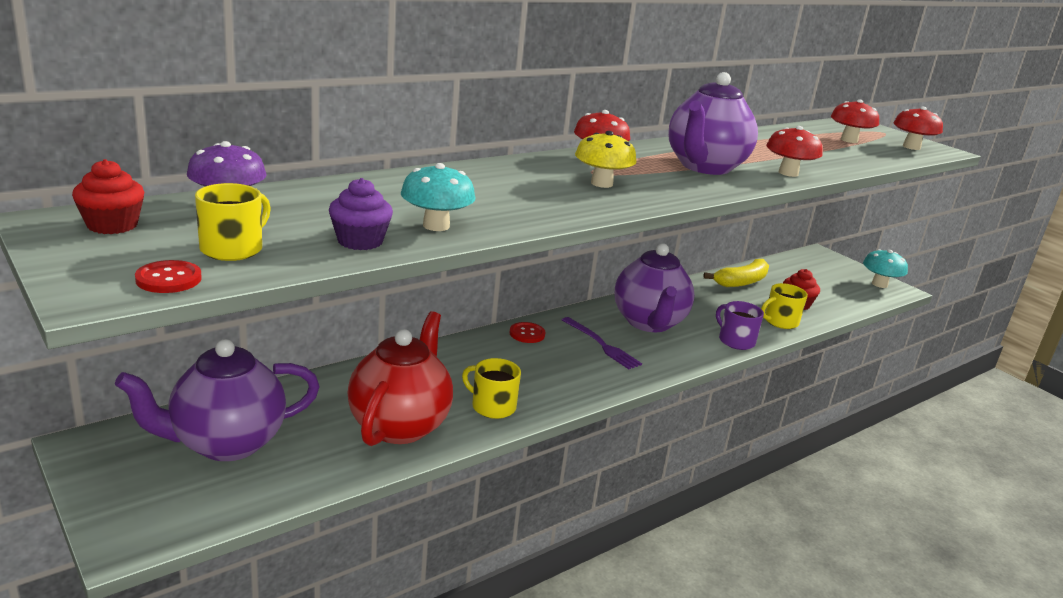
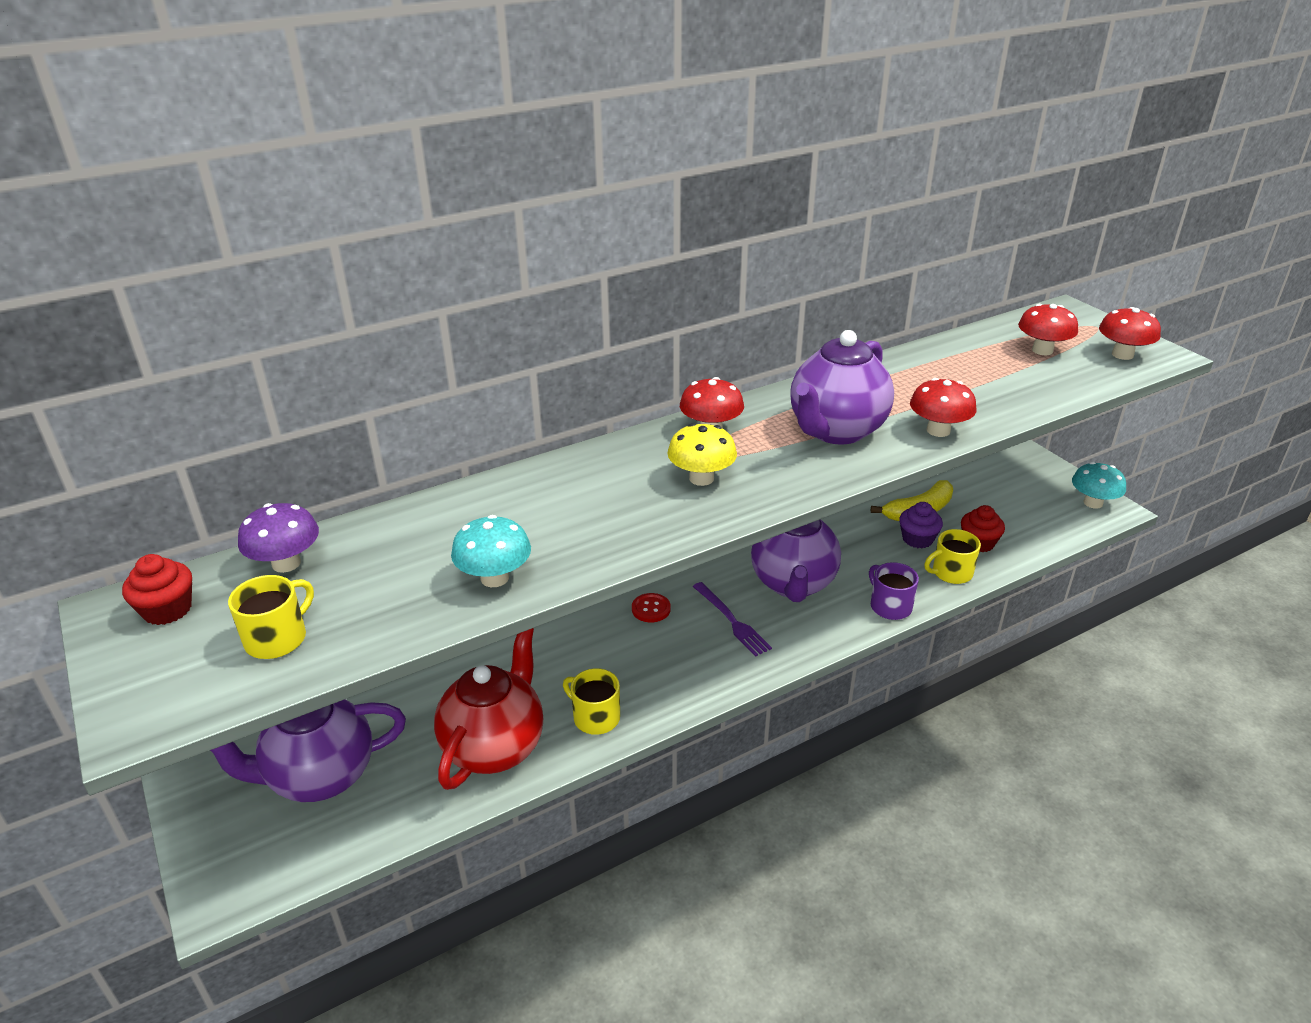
camera: 10 degrees right, 10 degrees up
red button [135,260,202,293] -> none
purple cupcake [329,178,393,250] -> purple cupcake moved to [899,502,943,548]

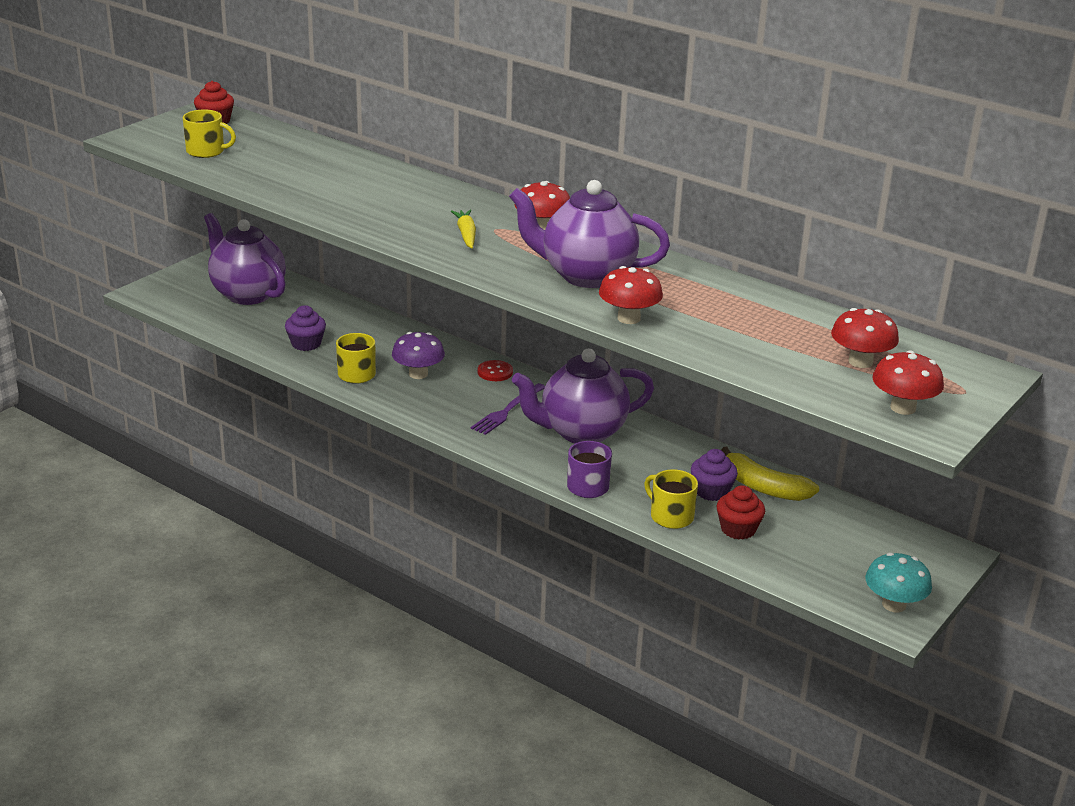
camera: 65 degrees right, 5 degrees down
purple mushroom [238,503,319,573] -> purple mushroom moved to [392,332,445,379]
red teapot [434,628,543,790] -> purple cupcake [285,305,326,351]
turquoise mushroom [451,515,531,587] -> none
yellow mushroom [667,423,737,486] -> yellow carrot [451,210,476,248]

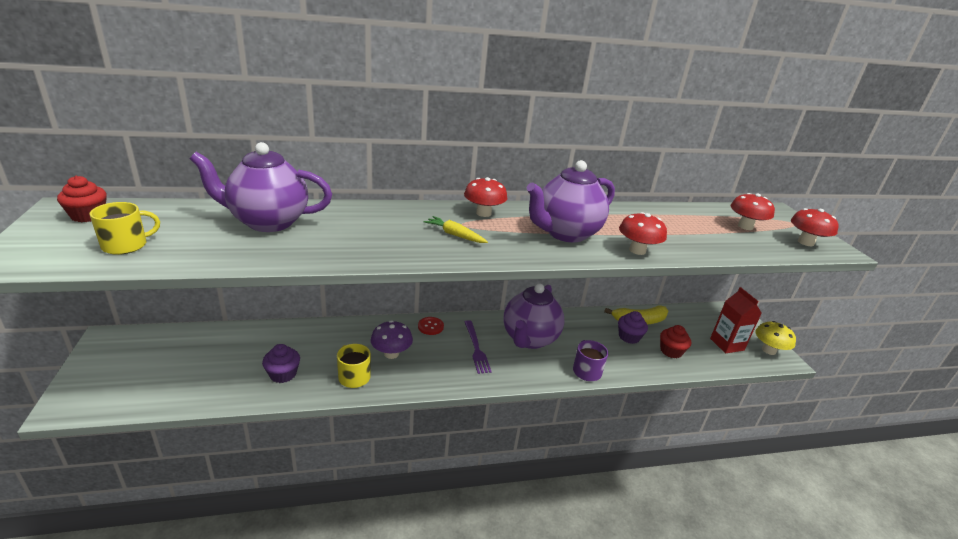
camera: 50 degrees left, 0 degrees up
purple teapot [204,213,286,305] -> purple teapot moved to [190,142,332,232]
yellow mug [644,469,698,529] -> none
turquoise mushroom [865,552,932,613] -> yellow mushroom [755,321,796,355]
none -> red carton [710,287,762,353]

